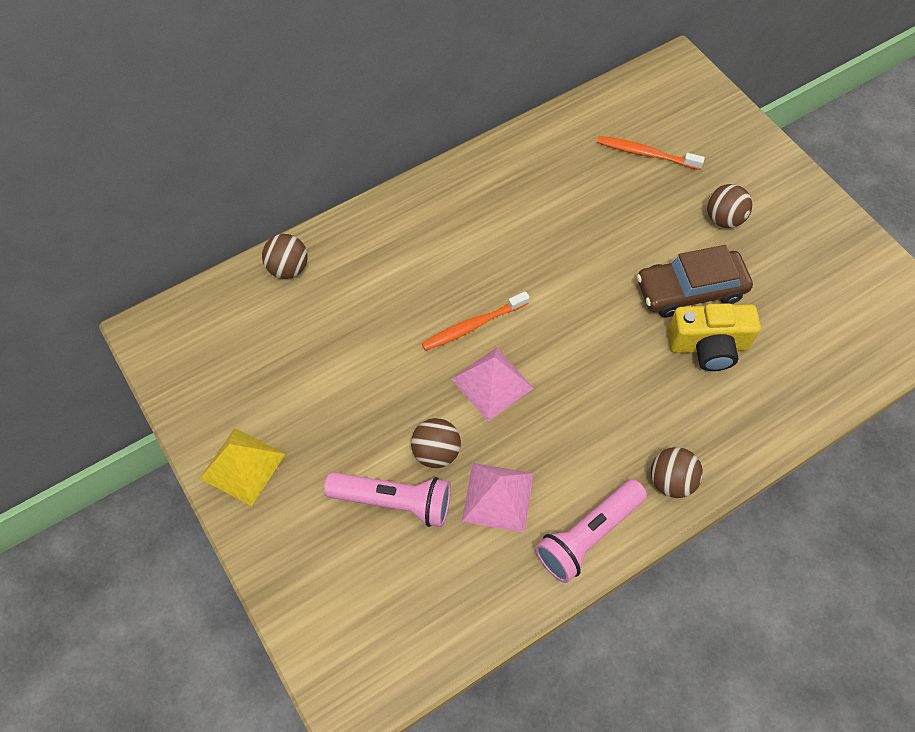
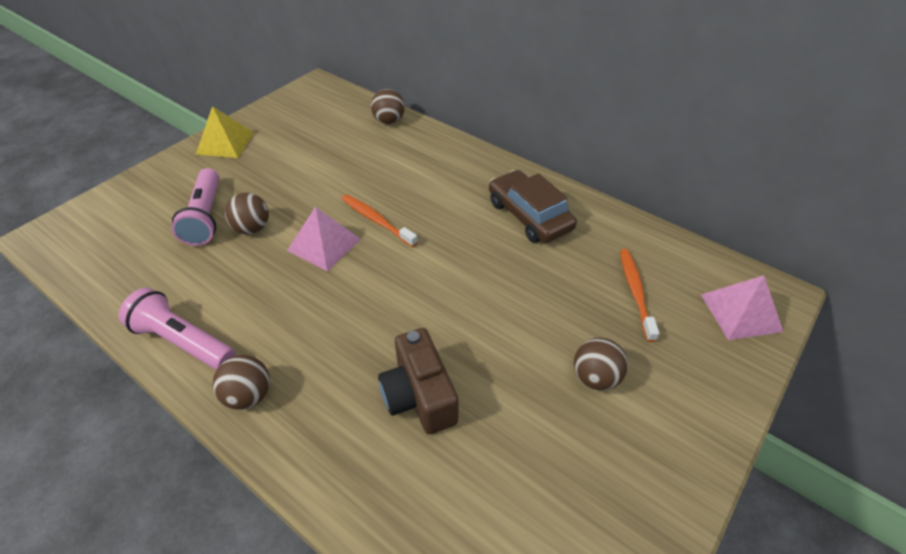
camera: 70 degrees right, 15 degrees down
pink pyramid [462,463,534,533] -> pink pyramid moved to [701,275,784,340]
brown car [637,245,753,318] -> brown car moved to [489,170,577,243]
yellow camera [667,303,761,371] -> brown camera [378,328,459,435]

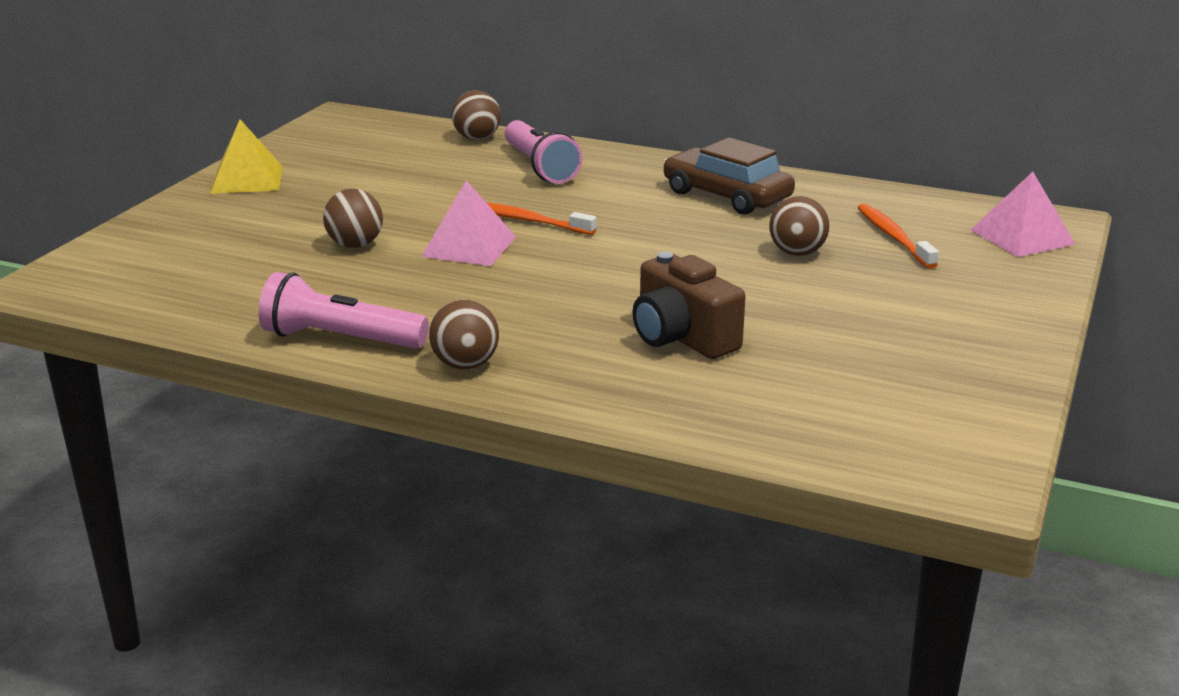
camera: 15 degrees left, 20 degrees down
pink flashlight [171,168,219,246] -> pink flashlight moved to [505,120,582,184]
brown ball [574,338,628,391] -> brown ball moved to [769,196,829,256]

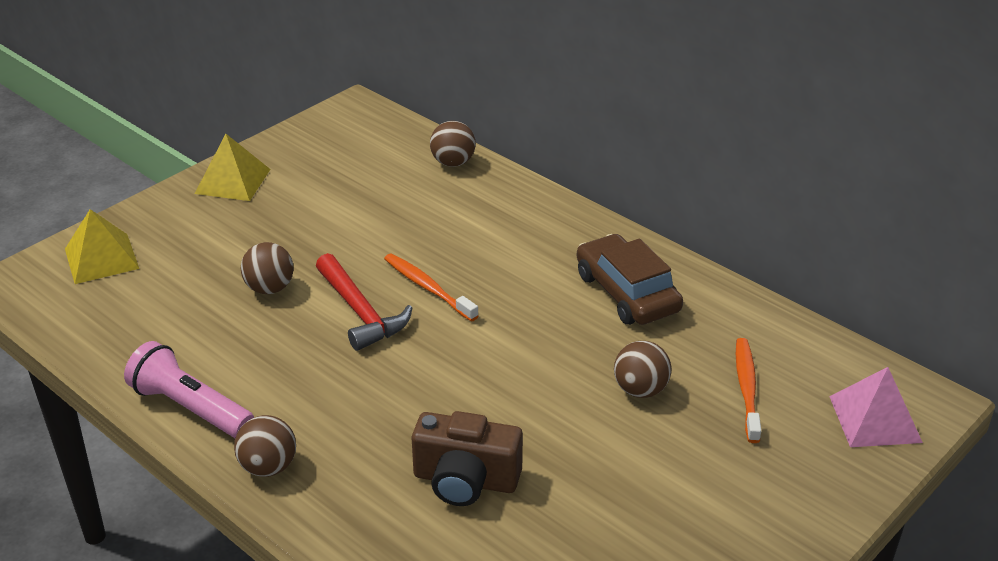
camera: 20 degrees right, 10 degrees up
pink pyramid [421,180,516,266] -> red hammer [316,253,412,351]
pink flashlight [505,120,582,184] -> none
brown camera [633,252,745,359] -> brown camera turned 60 degrees counterclockwise [412,411,523,506]
none -> yellow pyramid [65,209,139,284]

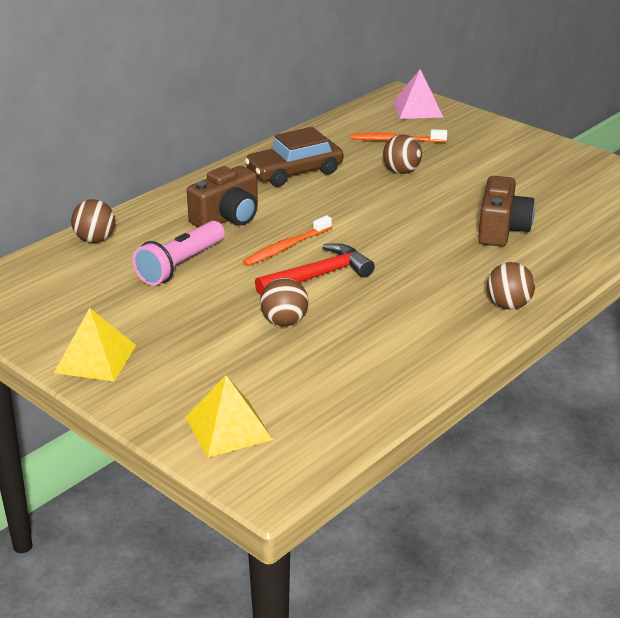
camera: 90 degrees left, 5 degrees down
pink flashlight [124,341,254,438] -> pink flashlight moved to [133,221,225,286]
none -> brown camera [187,166,258,227]

